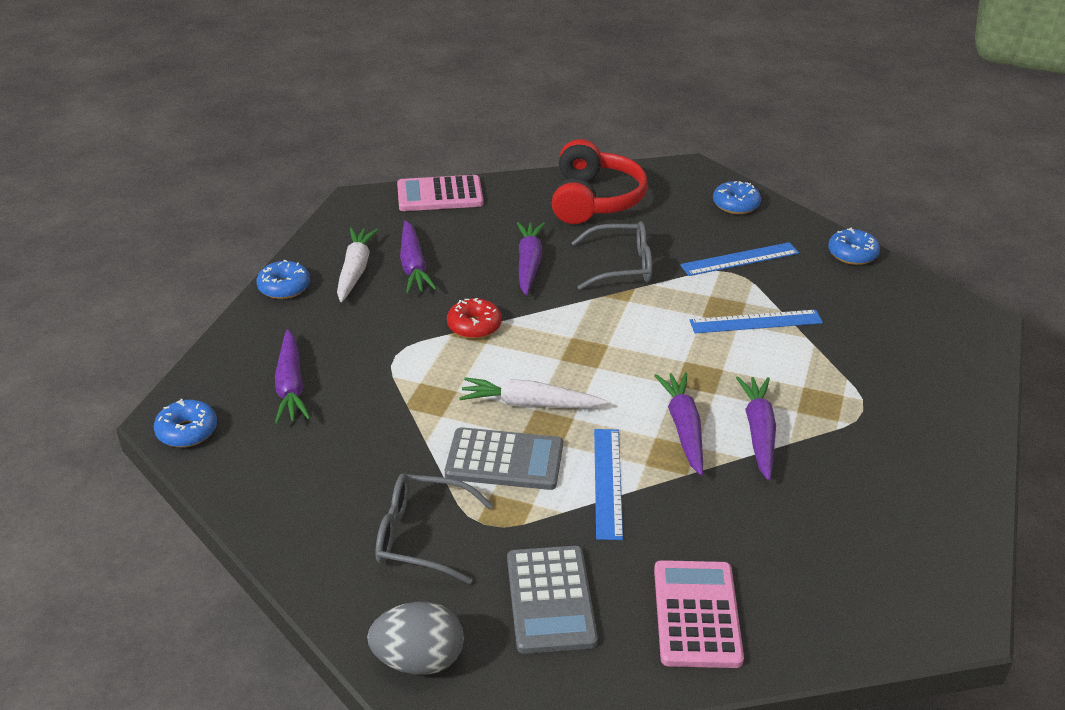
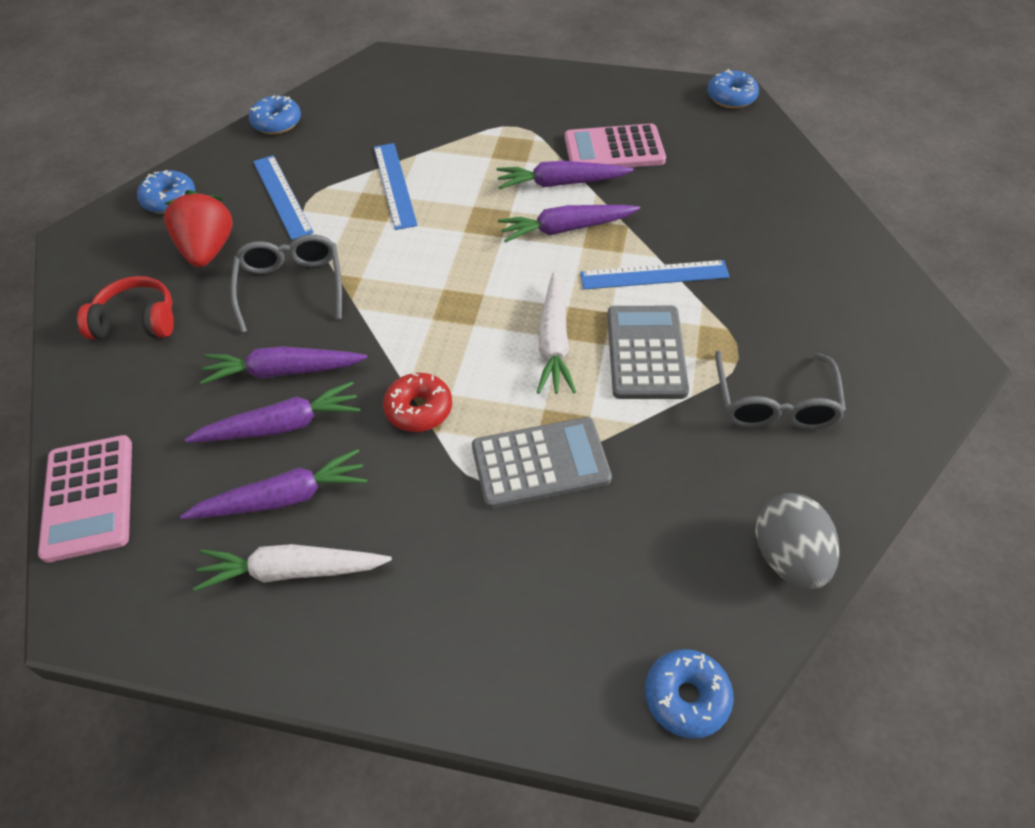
camera: 95 degrees left, 15 degrees up
blue donut [256,260,310,299] -> blue donut moved to [707,69,759,108]
purple carrot [275,329,311,424] -> purple carrot moved to [184,381,361,442]
grey egg [367,601,464,675] -> grey egg moved to [755,493,839,589]
grey calculator [507,546,598,654] -> grey calculator moved to [472,417,612,509]
red headphones [552,139,648,224] -> red headphones [77,276,174,339], size x0.62
pink calculator [654,560,744,668] -> pink calculator moved to [565,124,666,167]
none -> red strawberry [164,190,233,267]

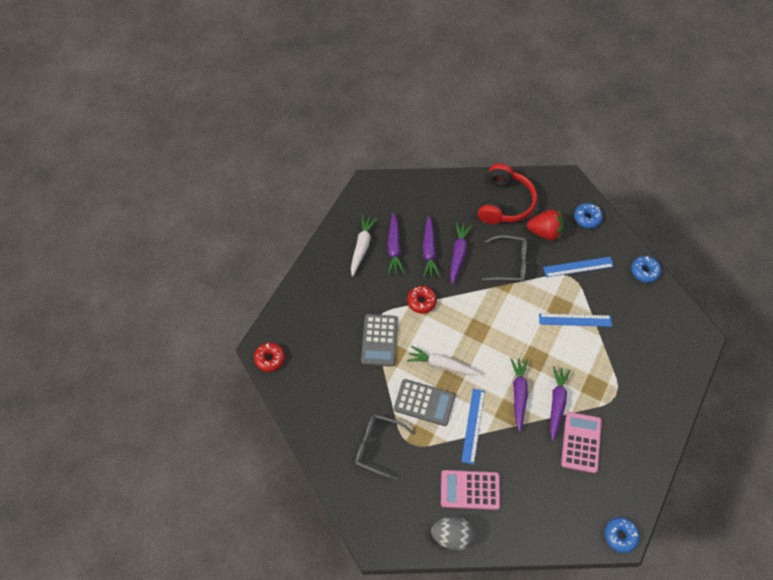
camera: 105 degrees right, 10 degrees up
pink calculator [38,435,132,563] -> pink calculator moved to [441,470,500,510]
red headphones [77,276,174,339] -> red headphones [478,163,537,224], size x1.62
blue donut [645,649,733,739] -> red donut [254,342,285,372]
grey egg [755,493,839,589] -> grey egg moved to [431,516,474,551]

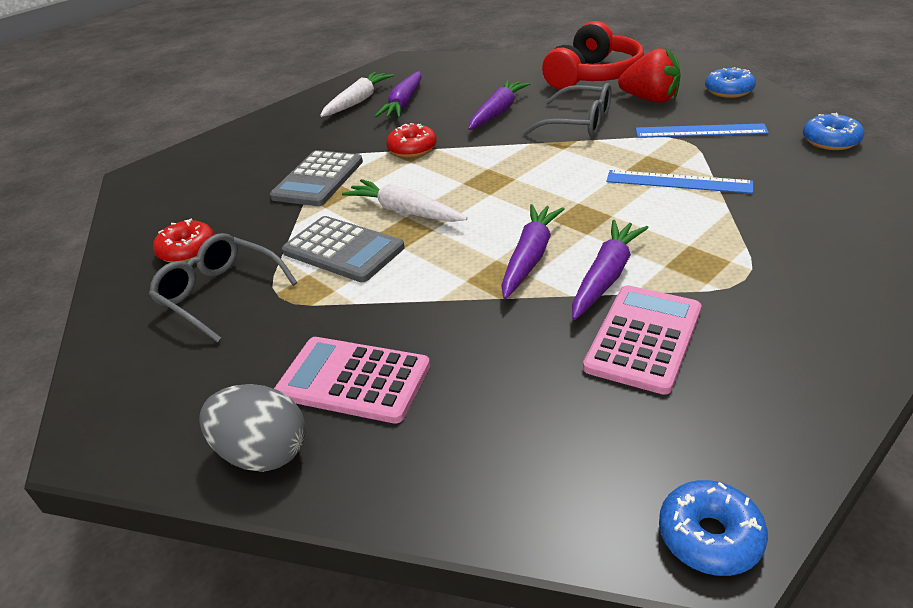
camera: 20 degrees right, 25 degrees down
red donut [254,342,285,372] -> red donut moved to [153,219,215,263]
purple carrot [423,215,440,278] -> none
blue ruler [461,389,485,464] -> none

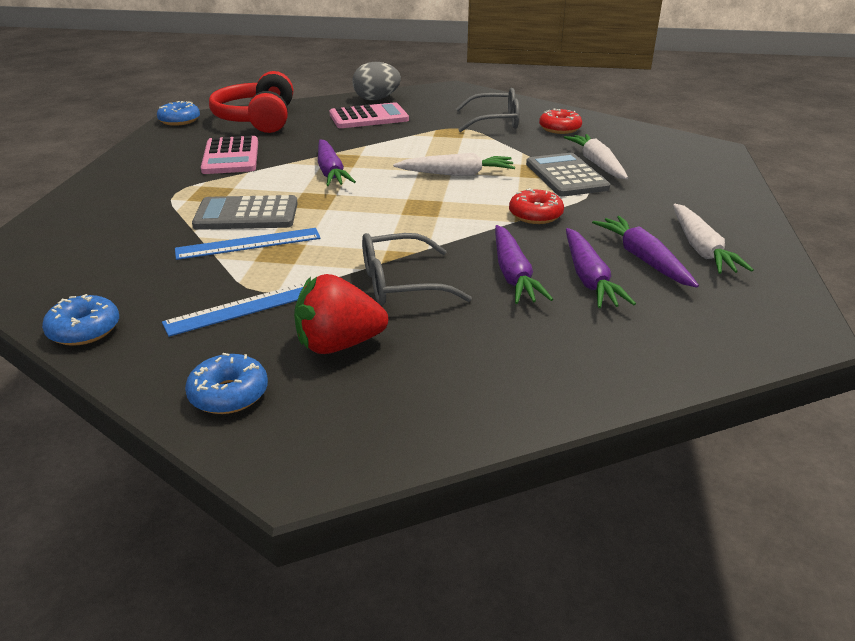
camera: 140 degrees right, 5 degrees down
grey calculator [282,216,405,282] -> grey calculator moved to [192,195,298,230]
red headphones [542,21,644,90] -> red headphones moved to [209,71,293,133]
purple carrot [572,220,649,320] -> purple carrot moved to [566,228,636,308]
none -> white carrot [564,134,628,179]

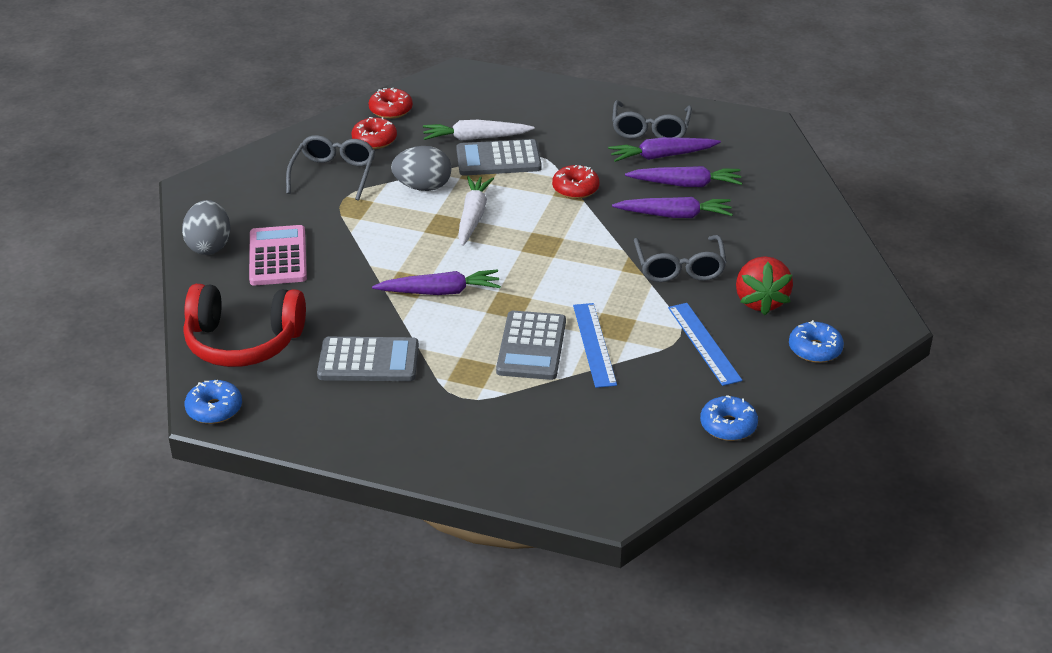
camera: 80 degrees left, 5 degrees up
pink calculator [201,136,258,174] -> grey calculator [317,337,419,381]
white carrot [673,204,754,274] -> grey glasses [612,100,692,139]
none -> red donut [369,88,413,119]
none -> grey egg [391,146,452,191]

